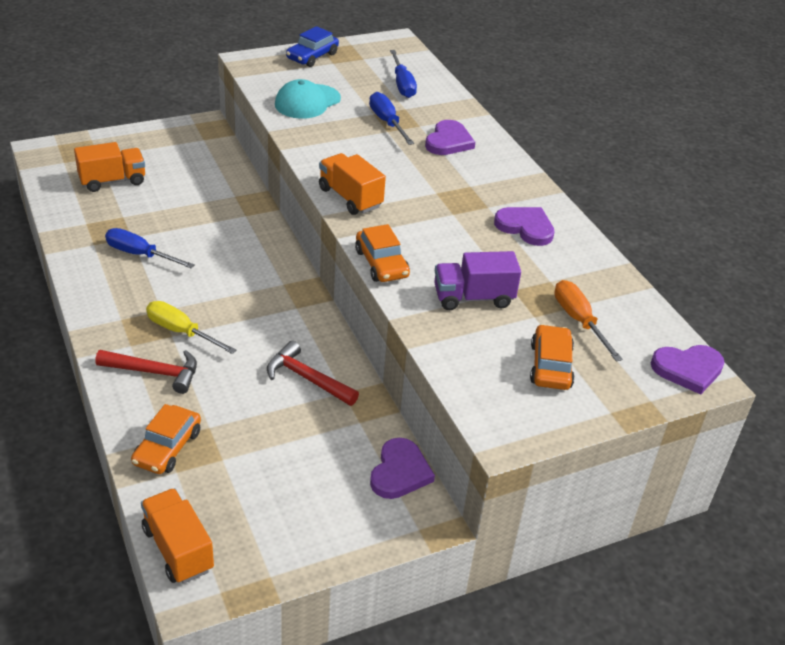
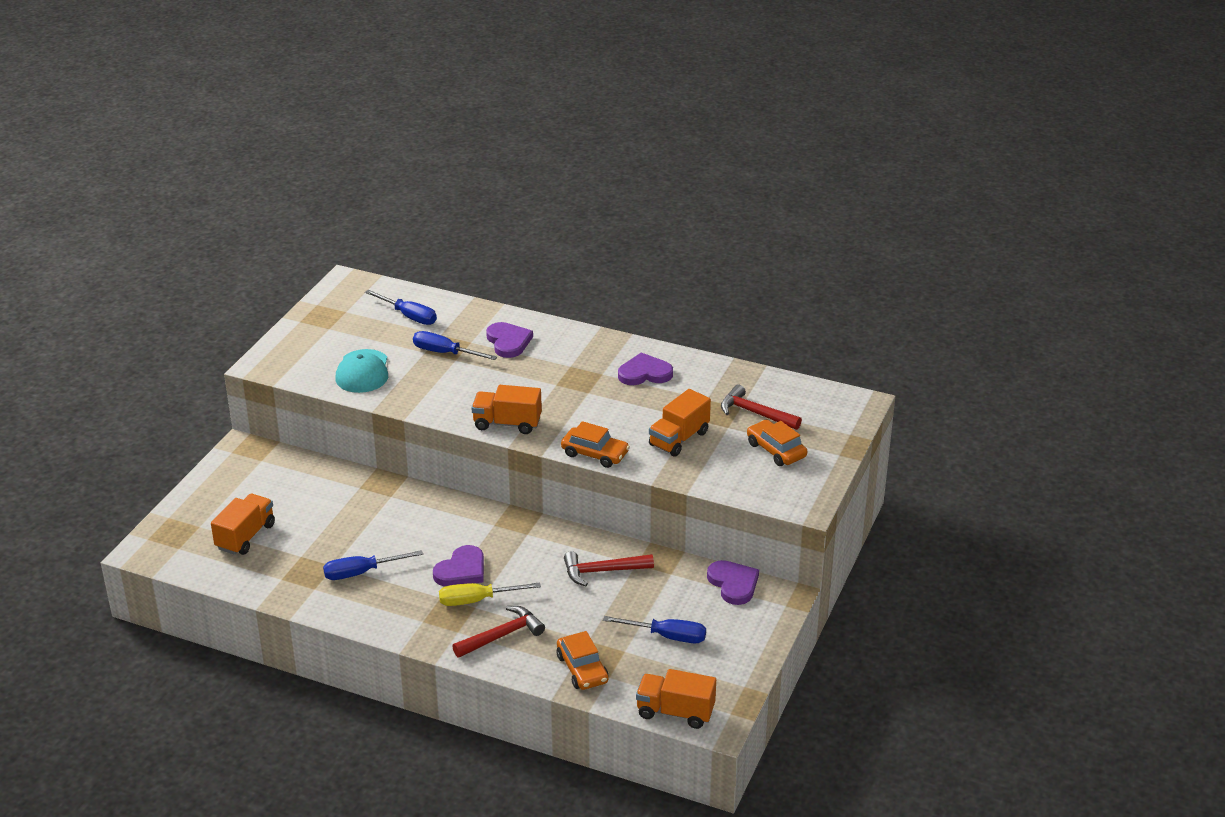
camera: 40 degrees left, 5 degrees down
blue car [286,26,339,67] -> none
purple truck [434,251,521,310] -> orange truck [649,389,711,456]
orange screwdriver [554,280,623,361] -> red hammer [721,385,802,430]
purple heart [651,345,725,394] -> purple heart moved to [433,545,484,586]
none -> blue screwdriver [603,616,706,643]

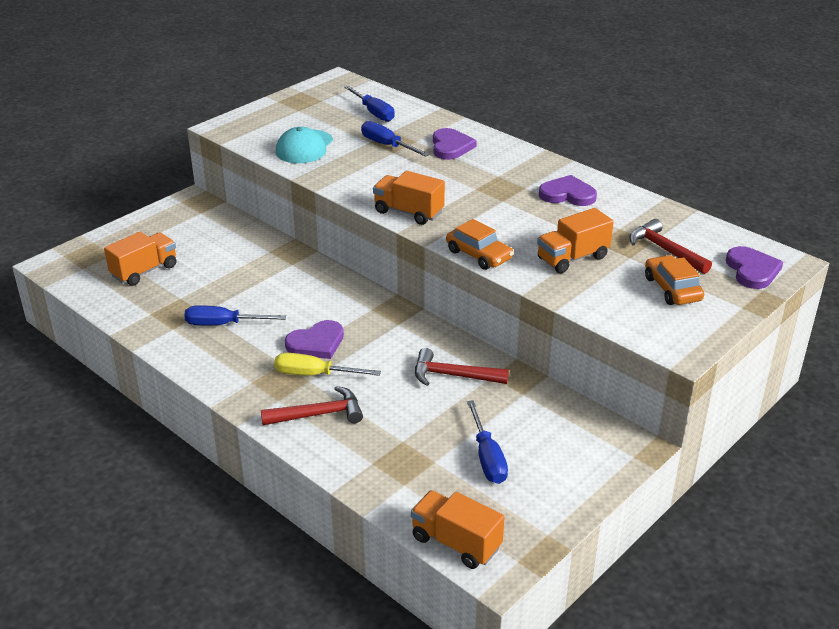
camera: 20 degrees right, 0 degrees up
orange car [556,631,609,690] -> none
blue screwdriver [603,616,706,643] -> blue screwdriver turned 45 degrees clockwise [467,400,508,484]
purple heart [707,560,759,605] -> purple heart moved to [726,246,783,289]

